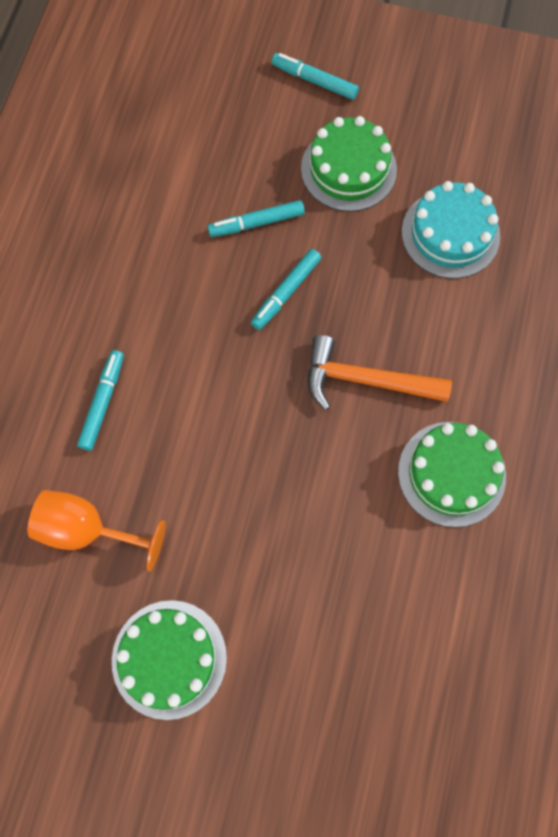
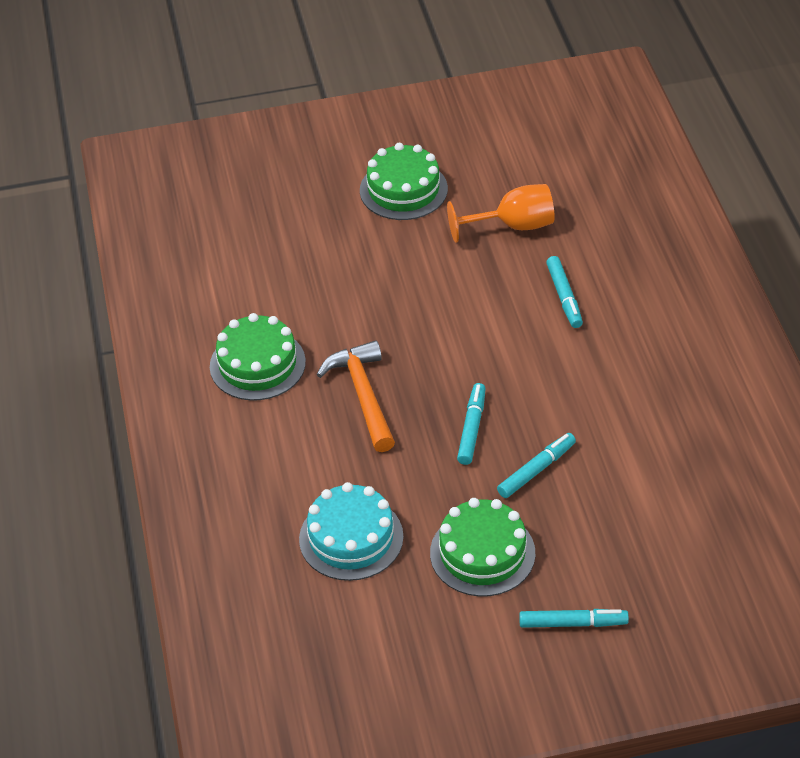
camera: 155 degrees right, 25 degrees down
orange hammer [307,335,452,410] -> orange hammer turned 90 degrees counterclockwise [317,340,395,452]

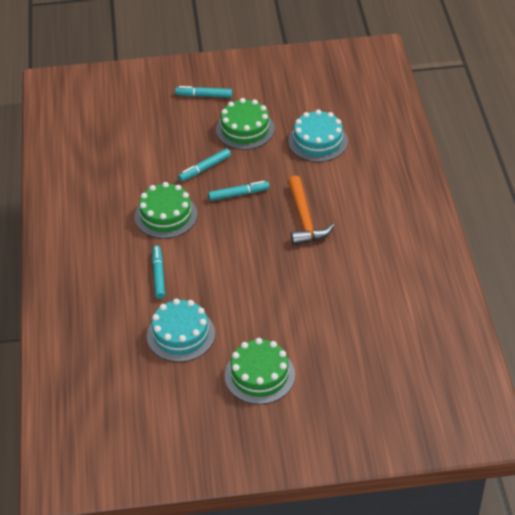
camera: 175 degrees left, 0 degrees up
green cake [210,313,306,400] -> green cake moved to [135,182,197,239]
orange goblet [447,184,555,243] -> turquoise cake [147,298,215,362]
turquoise marker [457,383,486,465] -> turquoise marker turned 120 degrees counterclockwise [208,181,269,201]

